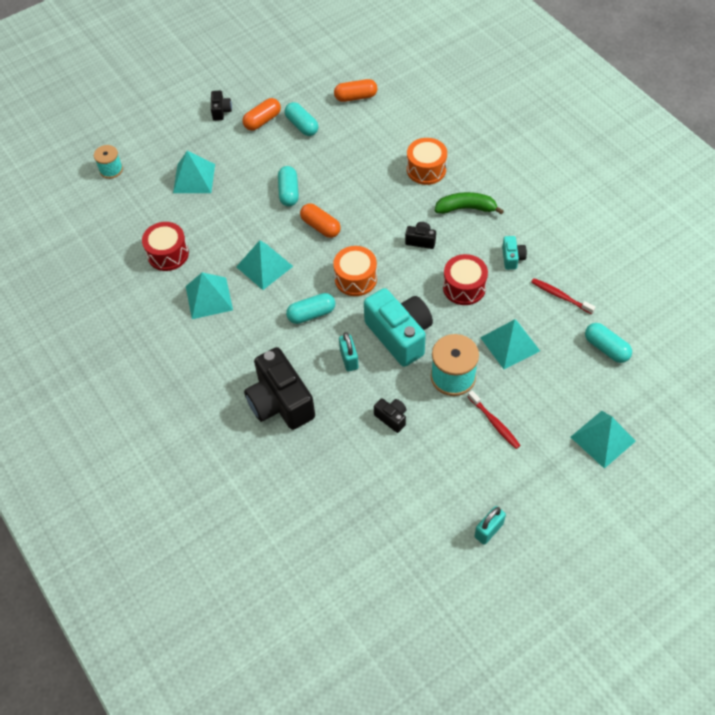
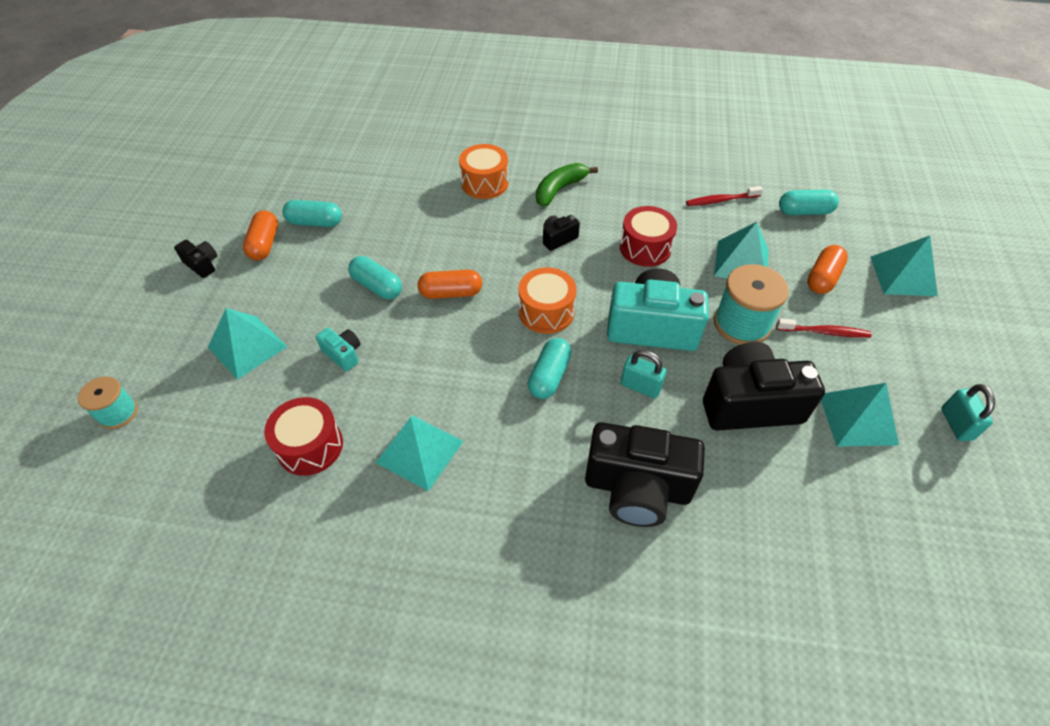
camera: 50 degrees left, 5 degrees down
turquoise pyramid [236,240,293,290] -> turquoise pyramid moved to [821,383,899,447]
orange capsule [334,79,377,102] -> orange capsule moved to [807,245,848,294]
black camera [374,398,407,433] -> black camera [703,342,825,431], size x2.22
turquoise camera [502,236,527,270] -> turquoise camera moved to [316,328,361,371]

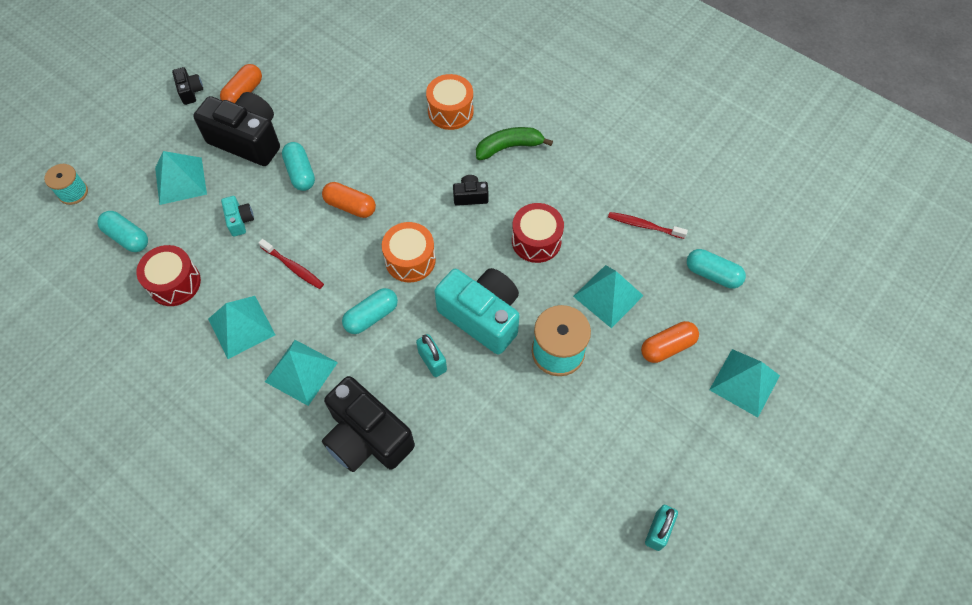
camera: 30 degrees right, 10 degrees up
turquoise capsule [282,200,342,227] -> turquoise capsule moved to [97,211,148,252]
black camera [703,342,825,431] -> black camera moved to [193,92,280,166]
red toothbrush [776,318,871,338] -> red toothbrush moved to [258,239,324,289]
turquoise pyramid [821,383,899,447] -> turquoise pyramid moved to [265,340,338,406]

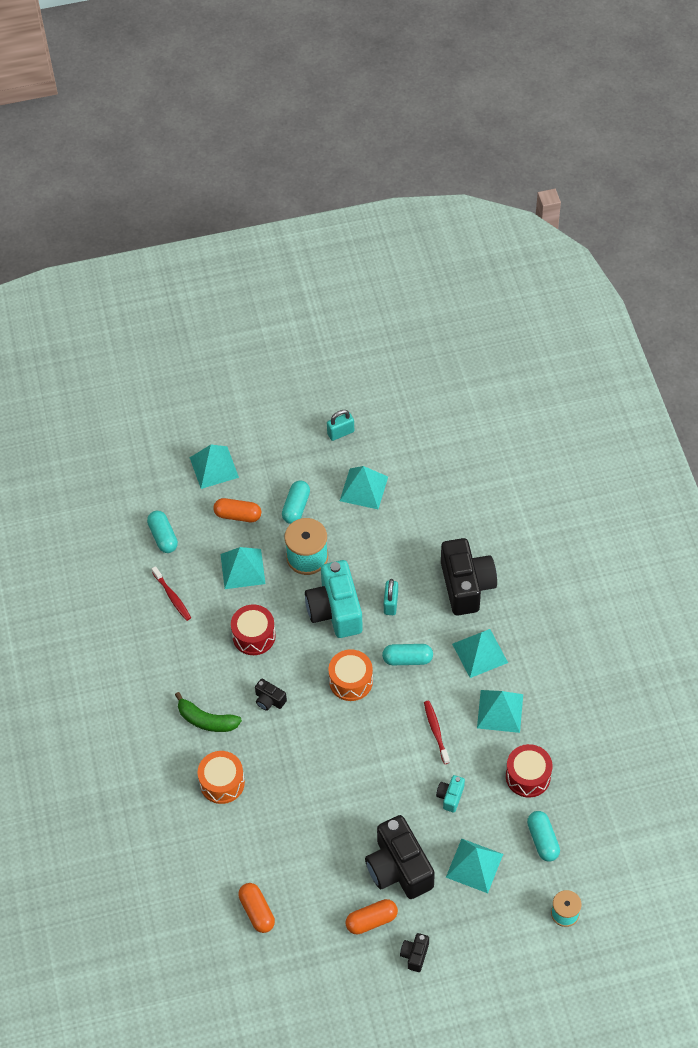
camera: 140 degrees left, 5 degrees down
turquoise capsule [282,142,315,191] -> turquoise capsule moved to [282,480,310,524]
orange capsule [322,182,376,218] -> orange capsule moved to [238,883,275,933]
none -> turquoise pyramid [340,466,388,509]

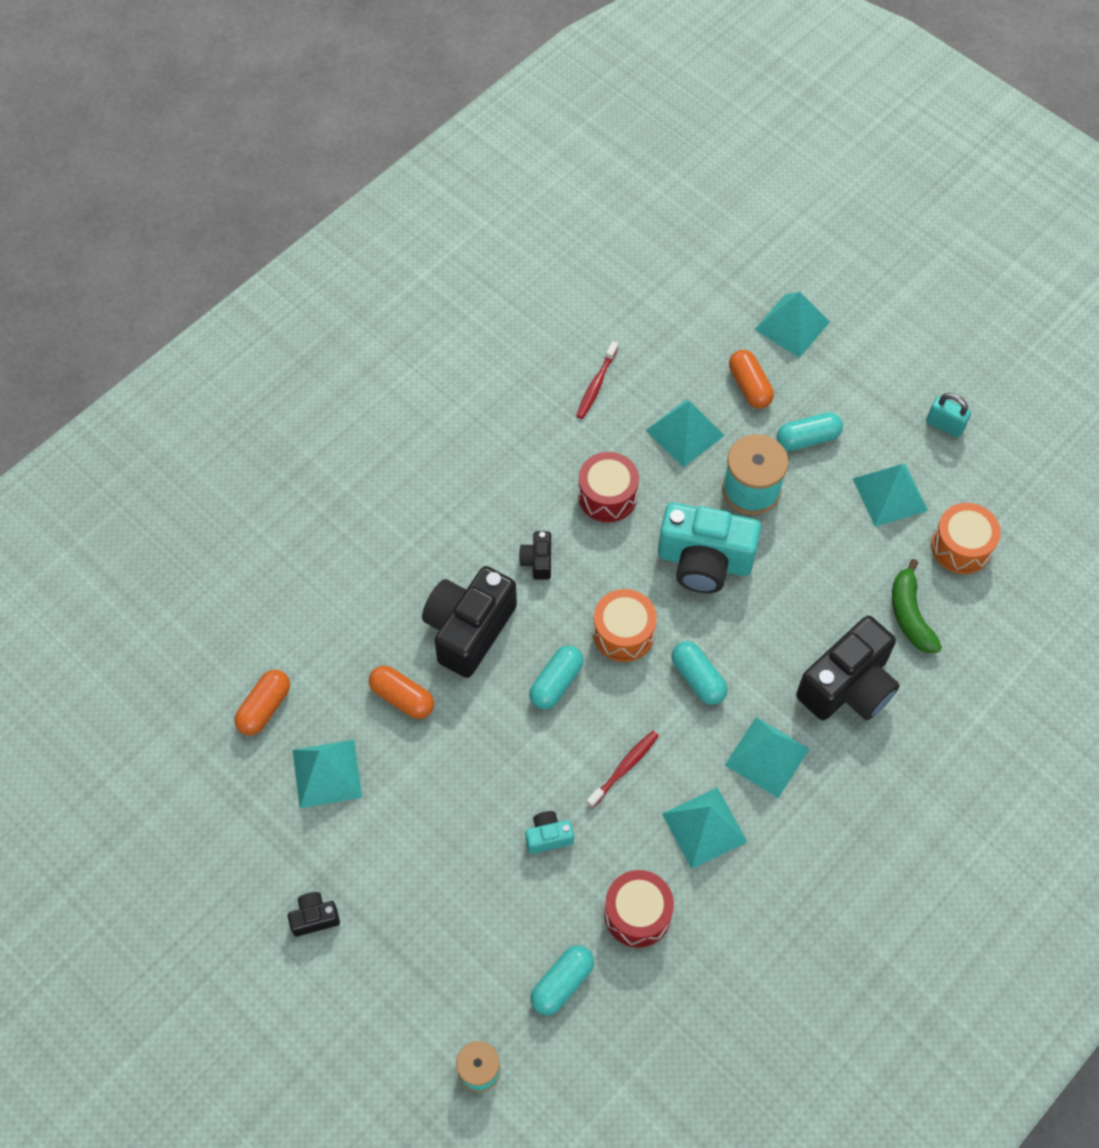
camera: 55 degrees right, 5 degrees up
turquoise capsule [147,511,178,553] -> turquoise capsule moved to [529,645,584,709]
green banana [175,692,242,732] -> green banana moved to [892,559,942,653]
orange drum [198,751,245,804] -> orange drum moved to [931,503,1001,574]
turquoise camera [305,560,363,638] -> turquoise camera turned 120 degrees counterclockwise [658,503,761,593]
orange capsule [345,899,398,935] -> orange capsule moved to [369,666,434,719]
black camera [365,815,435,899] -> black camera moved to [422,566,517,678]
turquoise padlock [384,579,398,615] -> none
turquoise pyramid [446,839,503,893] -> turquoise pyramid moved to [293,739,362,808]

